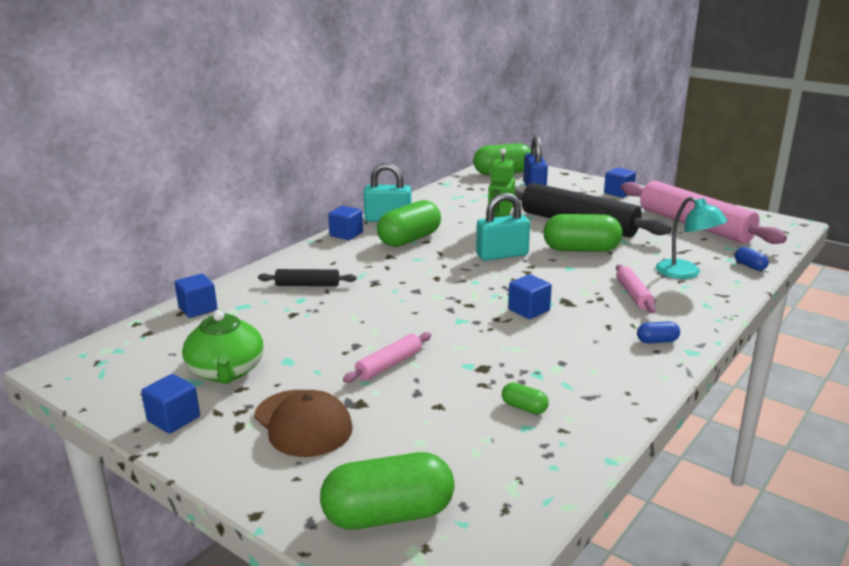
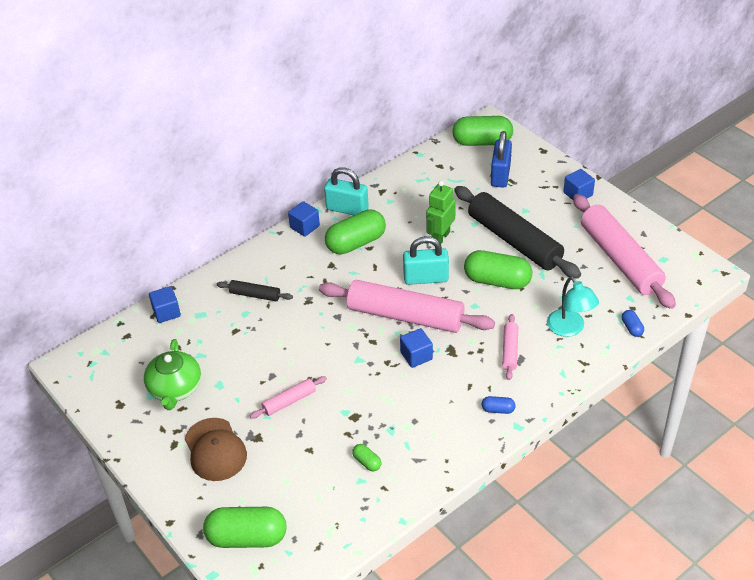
camera: 15 degrees right, 20 degrees up
blue cube [141,374,200,434] -> none
none -> pink rolling pin [319,280,495,333]

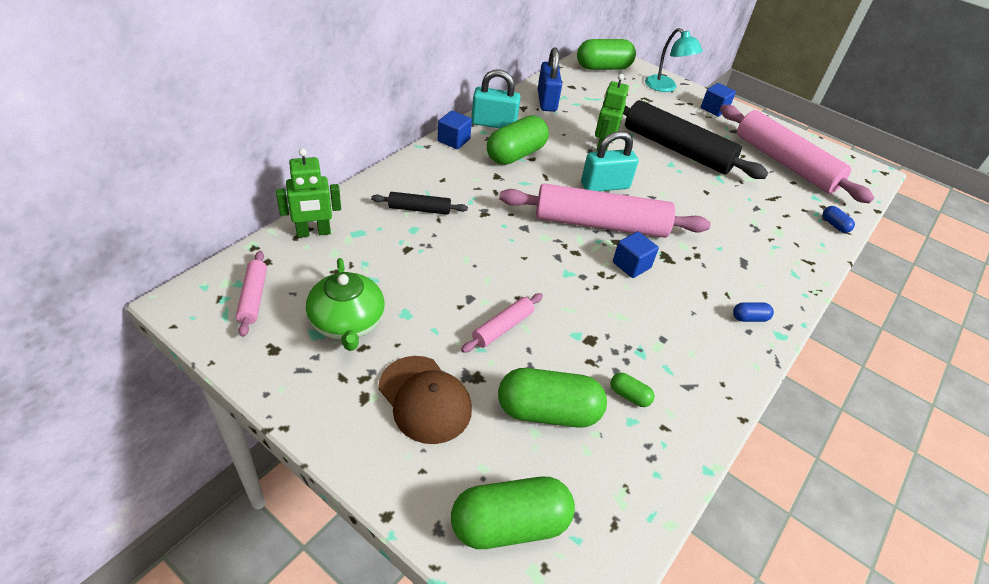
camera: 20 degrees left, 0 degrees up
blue cube [149,286,181,323] -> green robot [276,148,341,238]
green capsule [464,250,532,289] -> green capsule moved to [498,368,607,428]
blue padlock [491,131,512,188] -> blue padlock moved to [538,47,562,112]
pink rolling pin [502,314,518,380] -> pink rolling pin moved to [236,251,267,337]
turquoise lamp [547,276,599,337] -> turquoise lamp moved to [645,28,703,92]

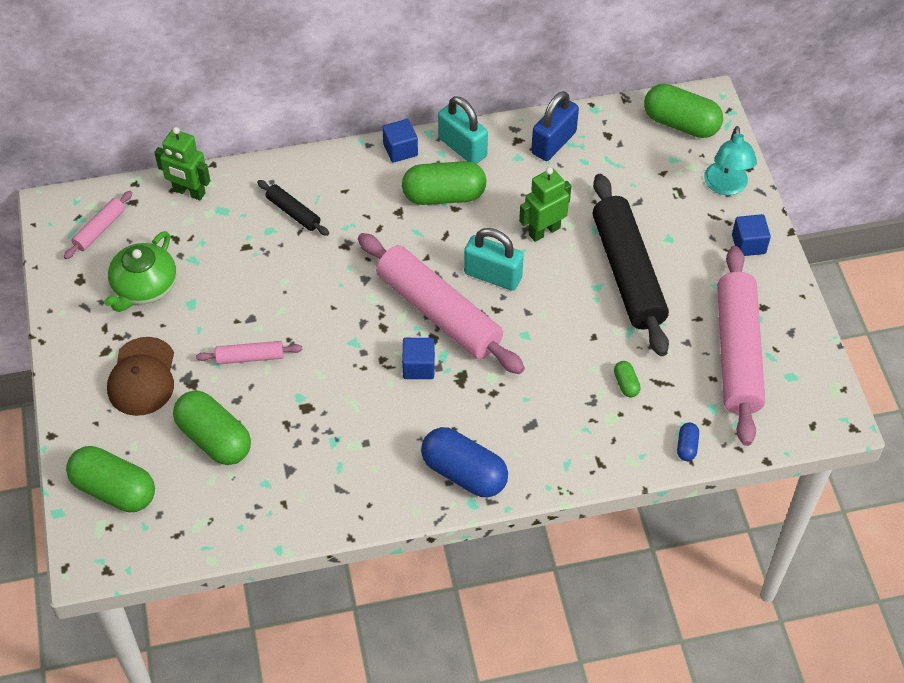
camera: 45 degrees right, 10 degrees up
green capsule [611,373,654,407] -> green capsule moved to [614,361,641,397]
blue capsule [733,302,774,322] -> blue capsule [421,427,508,497], size x2.25

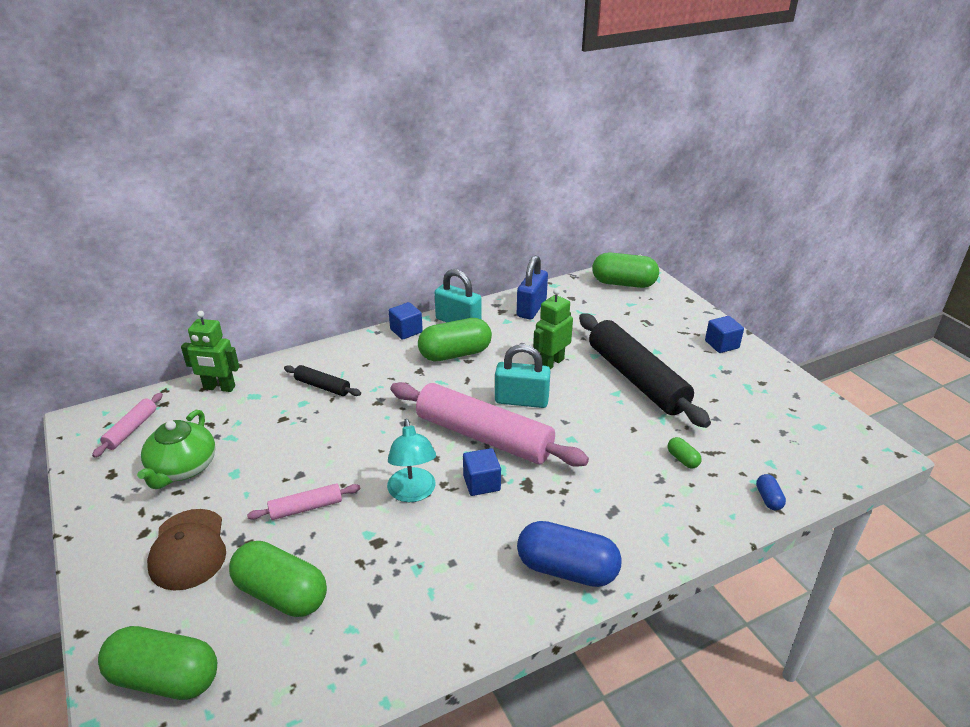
camera: 15 degrees left, 20 degrees down
turquoise lamp [704,126,757,195] -> turquoise lamp moved to [387,419,436,502]
pink rolling pin [717,246,765,446] -> none

